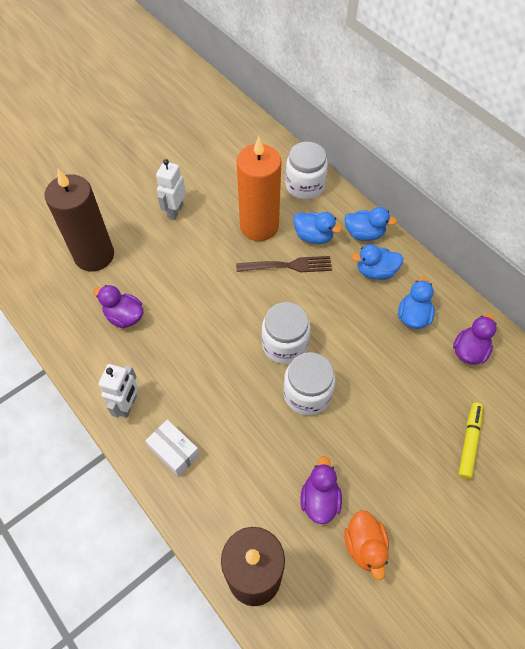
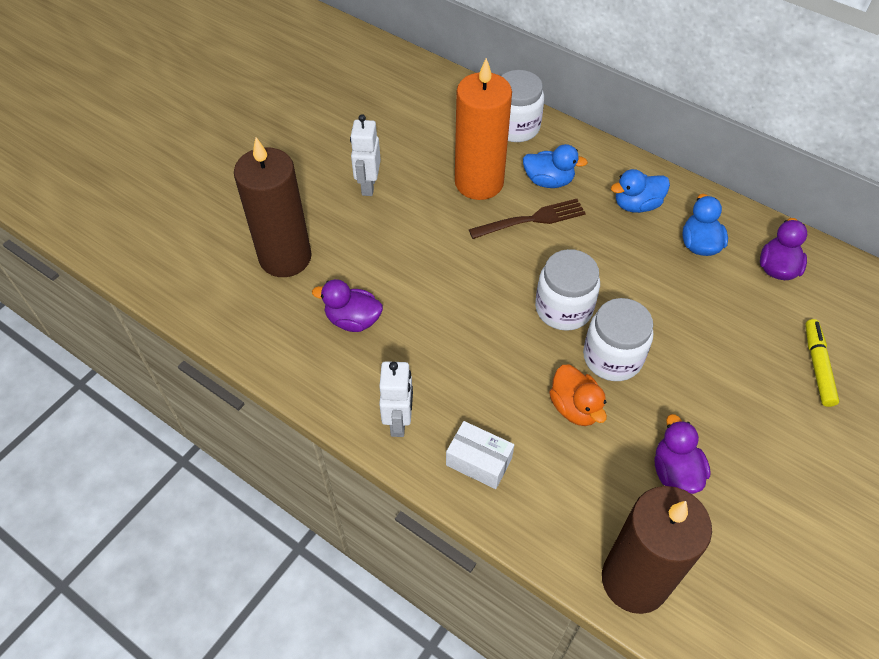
camera: 15 degrees left, 5 degrees down
blue duck [344,207,397,241] -> none
orange duck [344,510,389,580] -> orange duck moved to [549,365,607,426]

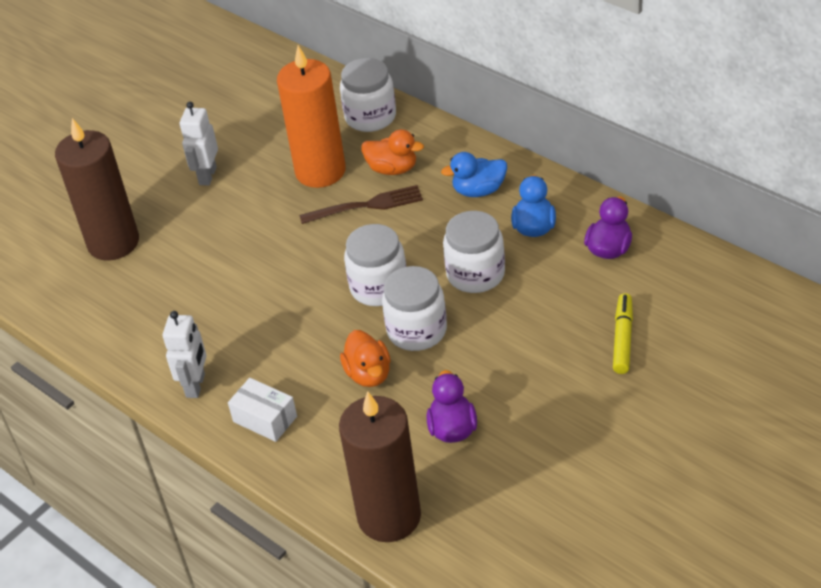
camera: 10 degrees right, 10 degrees down
purple duck [312,279,383,332] -> none
blue duck [523,144,588,188] -> orange duck [361,129,424,175]
none -> white jar [443,211,505,293]

